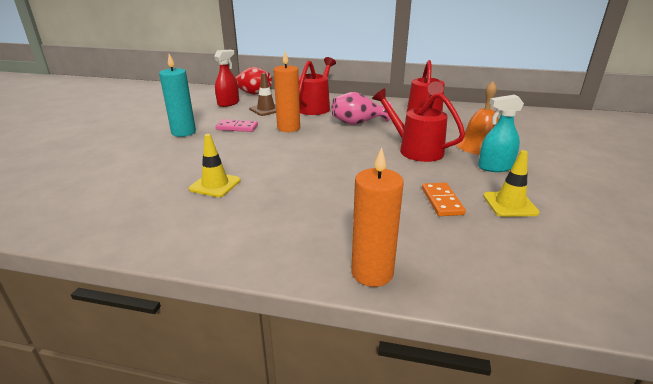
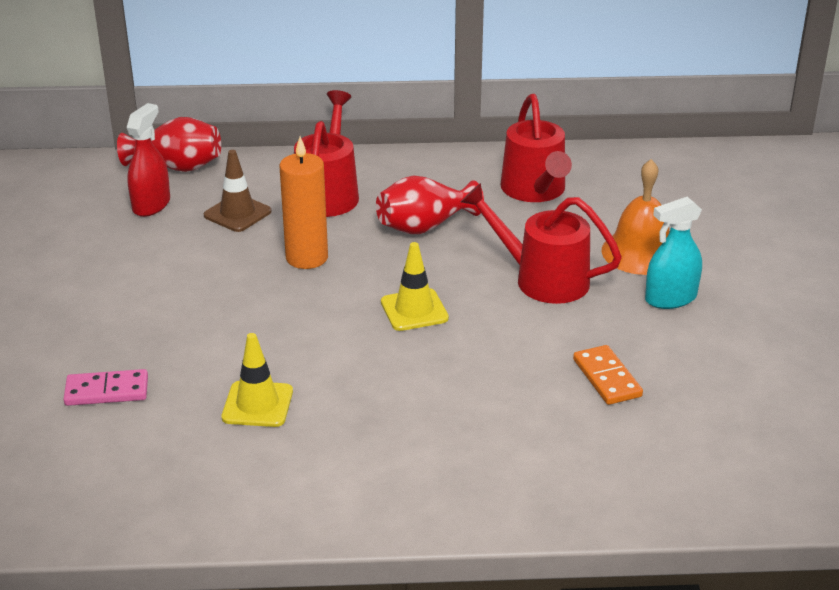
camera: 15 degrees left, 5 degrees up
turquoise candle [159,54,196,137] -> none
pink domino [216,119,258,132] -> pink domino moved to [64,369,148,406]
pink vase [331,92,392,125] -> red vase [376,176,484,234]
orange candle [351,147,404,287] -> none
yellow traffic cone [483,150,539,217] -> yellow traffic cone moved to [381,242,449,331]

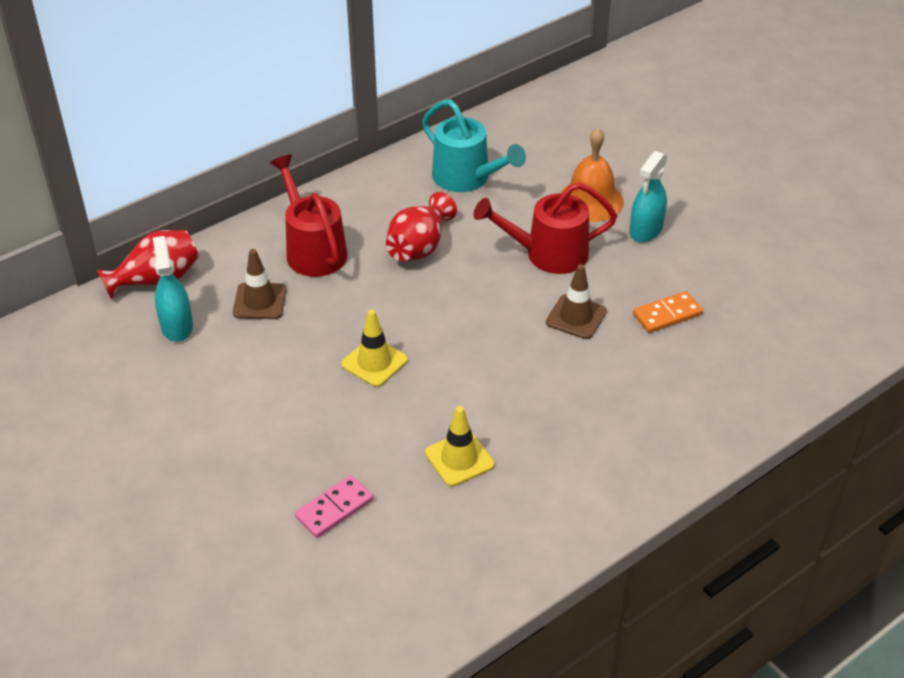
camera: 35 degrees left, 10 degrees up
red spray bottle [127,103,170,217] -> turquoise spray bottle [153,236,193,342]
orange candle [280,136,328,269] -> none
yellow traffic cone [381,242,449,331] -> yellow traffic cone moved to [341,310,408,387]
red watering can [500,94,572,202] -> turquoise watering can [422,99,526,192]
orange domino [573,345,643,405] -> orange domino turned 60 degrees counterclockwise [633,291,703,333]
none -> brown traffic cone [546,264,607,339]

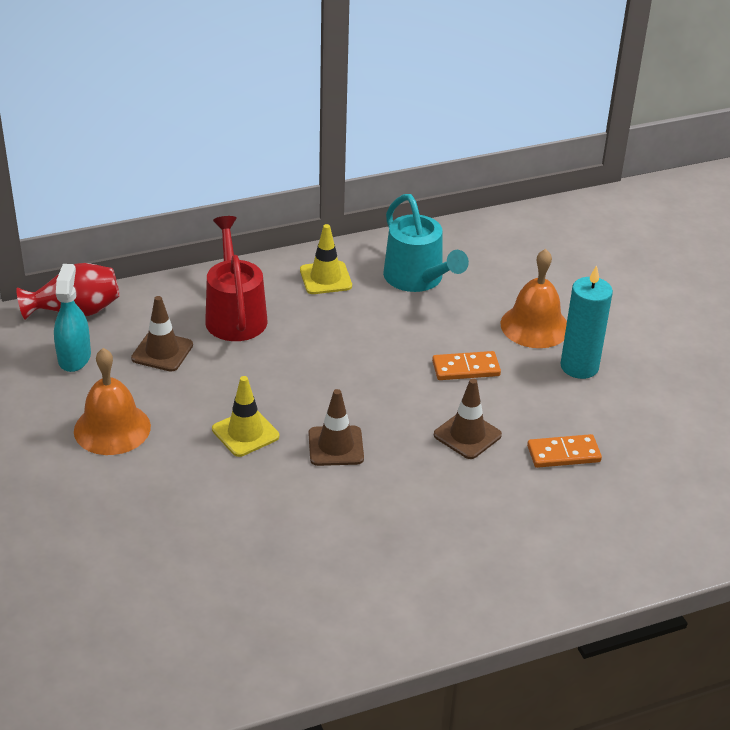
camera: 15 degrees right, 5 degrees down
pink domino [295,475,373,538] -> none
red vase [386,192,457,261] -> none
yellow traffic cone [425,406,494,487] -> yellow traffic cone moved to [300,224,352,294]
red watering can [473,182,617,274] -> orange domino [432,351,501,380]
turquoise spray bottle [630,151,667,242] -> turquoise candle [560,265,613,379]
none -> orange bell [74,348,151,455]
none -> brown traffic cone [308,389,364,466]

